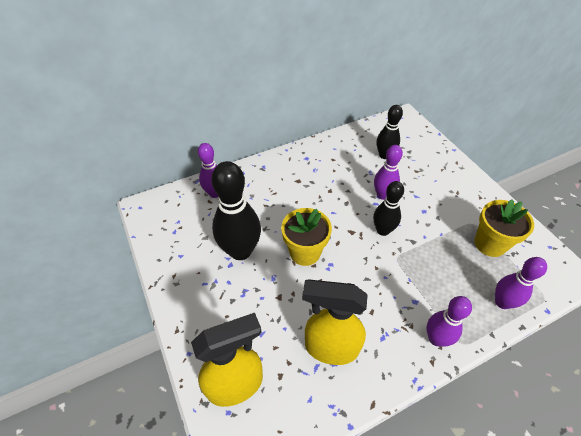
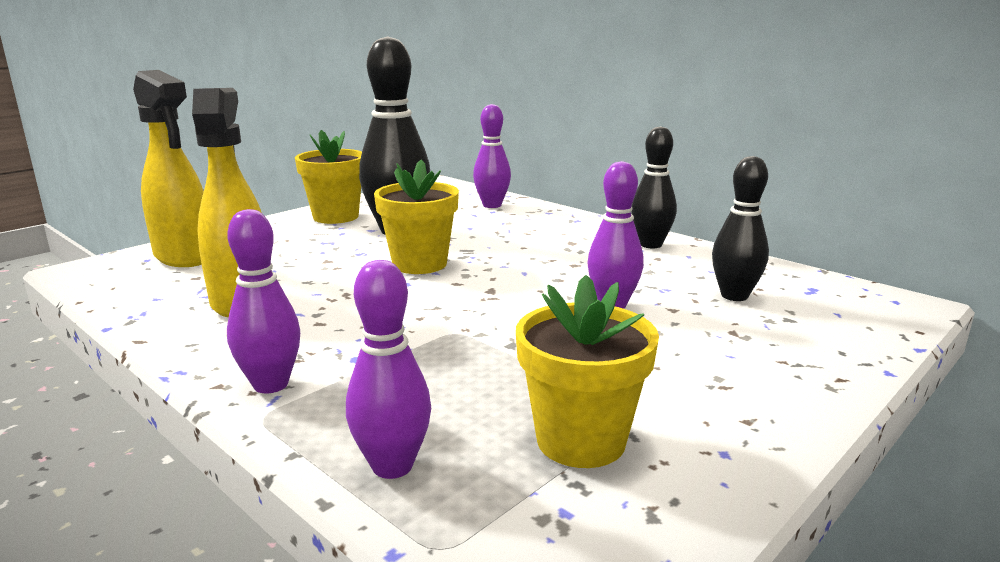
camera: 70 degrees right, 30 degrees down
black bowling pin [373,181,404,236] -> black bowling pin moved to [631,126,677,248]
none -> yellow flower pot [295,130,362,224]

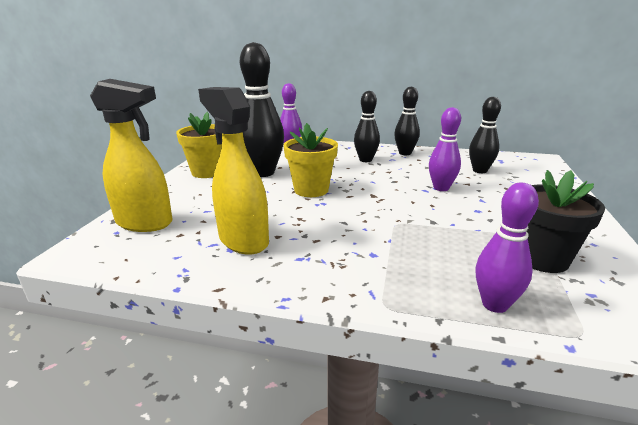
camera: 30 degrees left, 5 degrees up
purple bowling pin [227,209,300,393] -> none
yellow flower pot [516,275,659,468] -> black flower pot [527,170,605,273]
none -> black bowling pin [354,91,380,162]

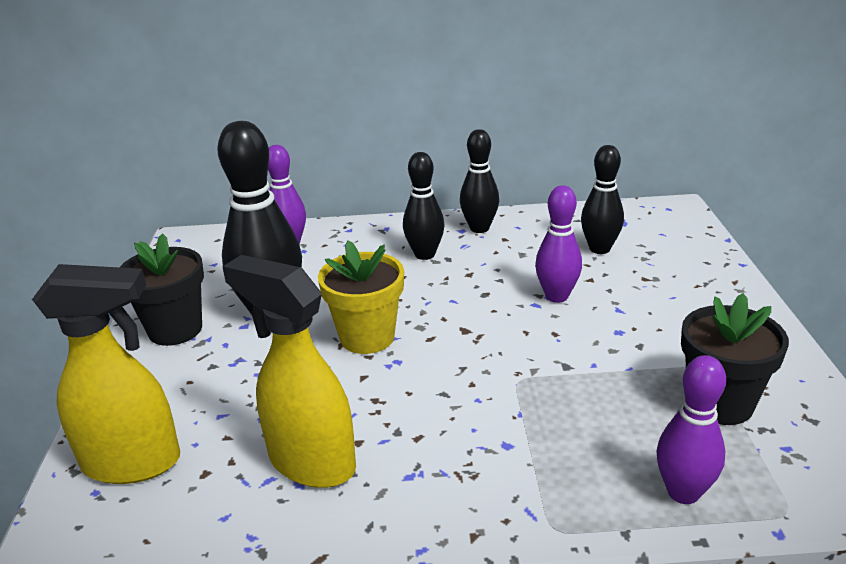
camera: 15 degrees left, 5 degrees up
yellow flower pot [176,112,222,178] -> black flower pot [120,233,204,346]

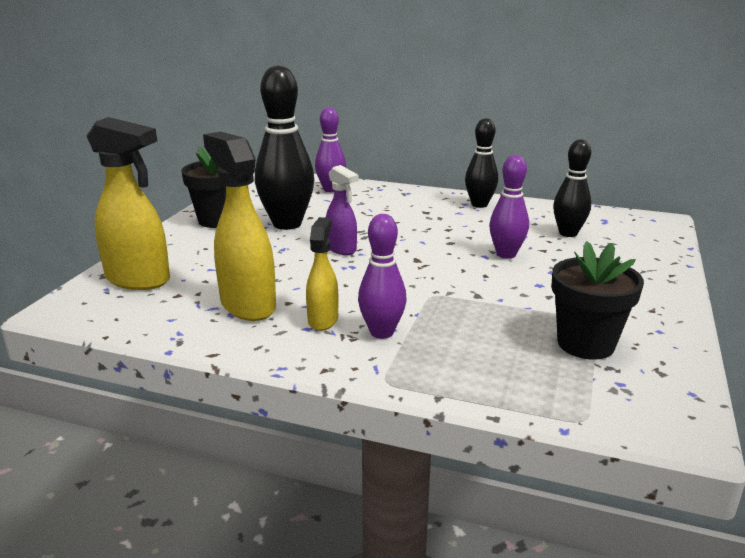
camera: 20 degrees right, 5 degrees down
yellow flower pot [318,240,404,354] -> purple spray bottle [326,165,359,255]
black bowling pin [403,152,444,260] -> none
purple bowling pin [656,355,726,504] -> purple bowling pin moved to [358,214,407,339]
none -> yellow spray bottle [306,217,338,331]

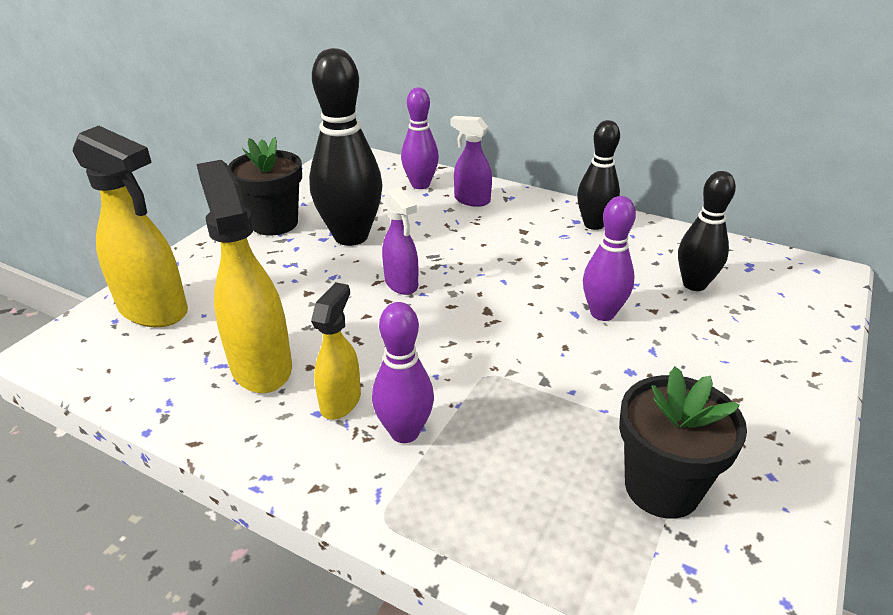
camera: 10 degrees right, 10 degrees up
none -> purple spray bottle [450,116,492,207]

